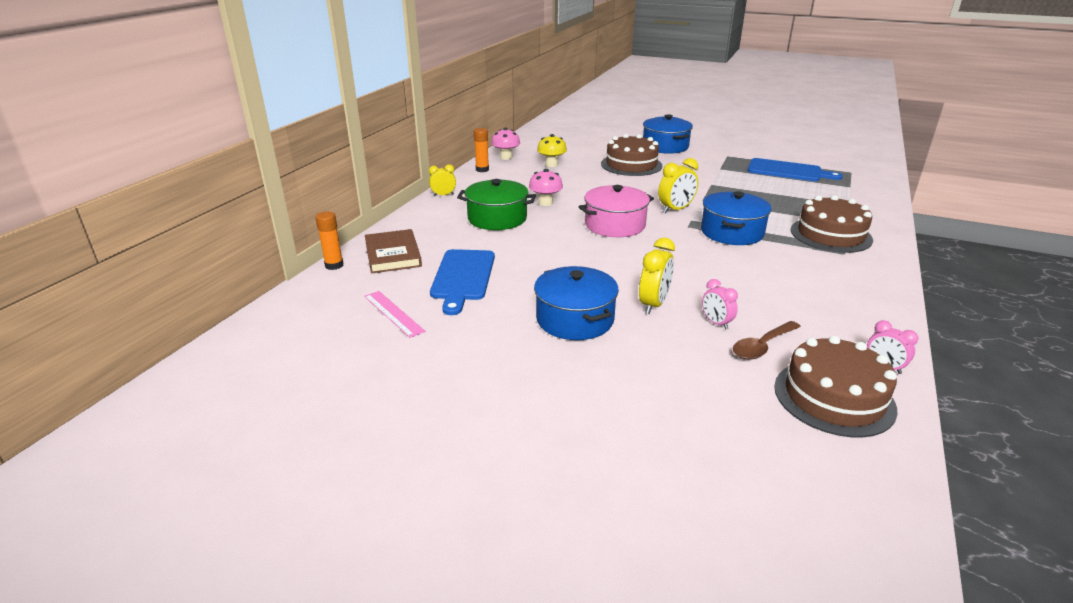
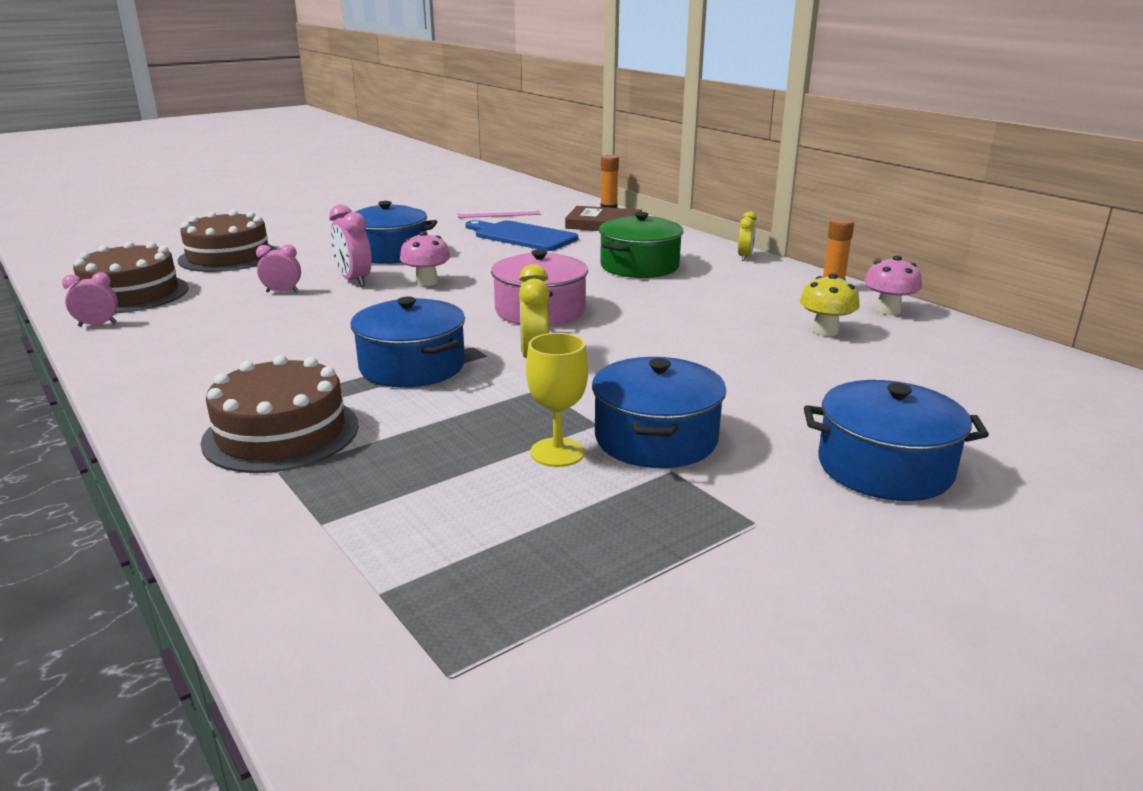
camera: 120 degrees right, 5 degrees down
pink mushroom [529,169,563,206] -> pink mushroom moved to [400,231,450,286]
brown cake [601,134,662,176] -> brown cake moved to [178,210,277,272]
yellow clock [639,238,675,314] -> pink clock [329,204,372,287]
brown spoon [733,321,801,360] -> none
blue cutting board [748,158,843,181] -> none
none -> yellow goblet [526,333,588,467]
none -> blue pot [592,357,726,468]

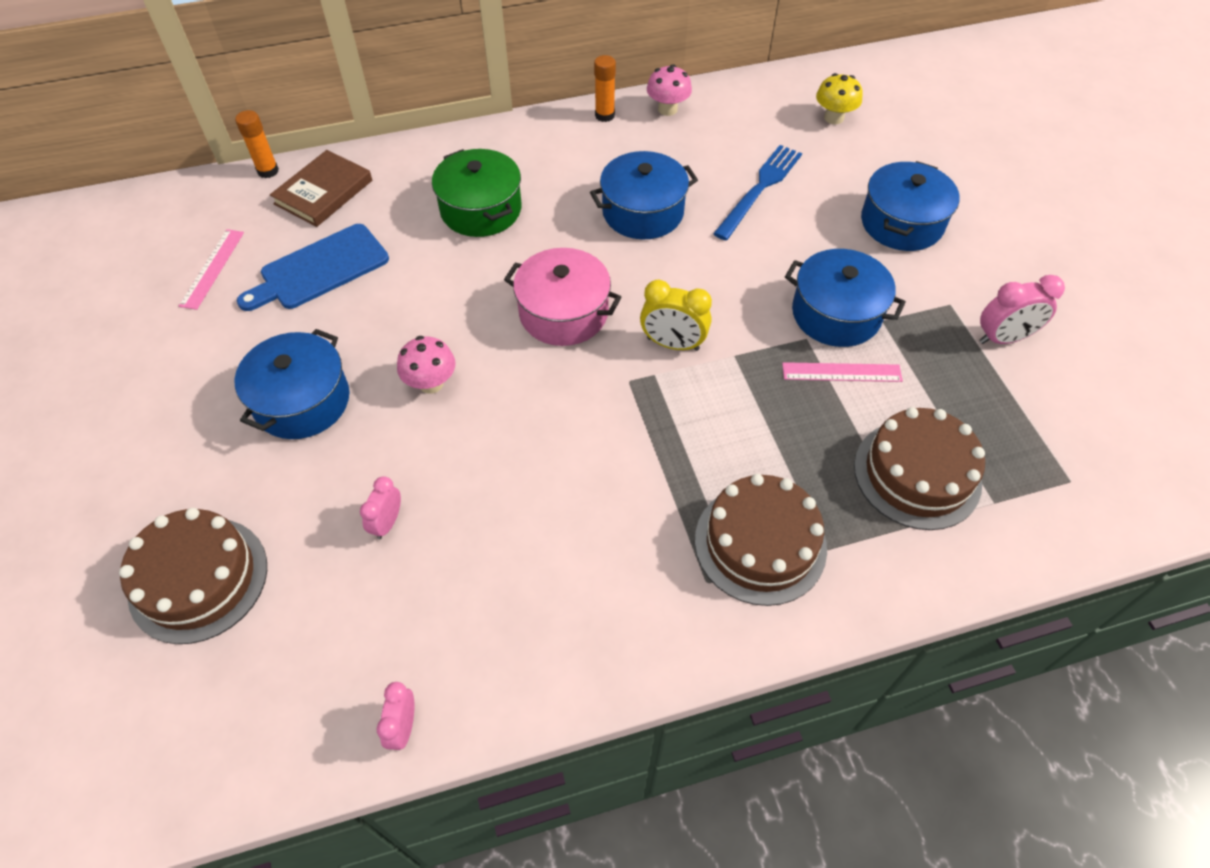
camera: 70 degrees left, 30 degrees up
brown cake [73,241,189,314] -> brown cake moved to [854,407,985,530]
pink clock [329,204,372,287] -> pink clock moved to [979,275,1065,344]
blue pot [351,297,465,387] -> blue pot moved to [590,151,698,240]
yellow goblet [526,333,588,467] -> pink ruler [782,362,903,382]
yellow clock [738,211,757,261] -> none
yellow mushroom [800,273,860,336] -> yellow mushroom moved to [816,73,863,124]
none -> blue fork [713,145,802,240]

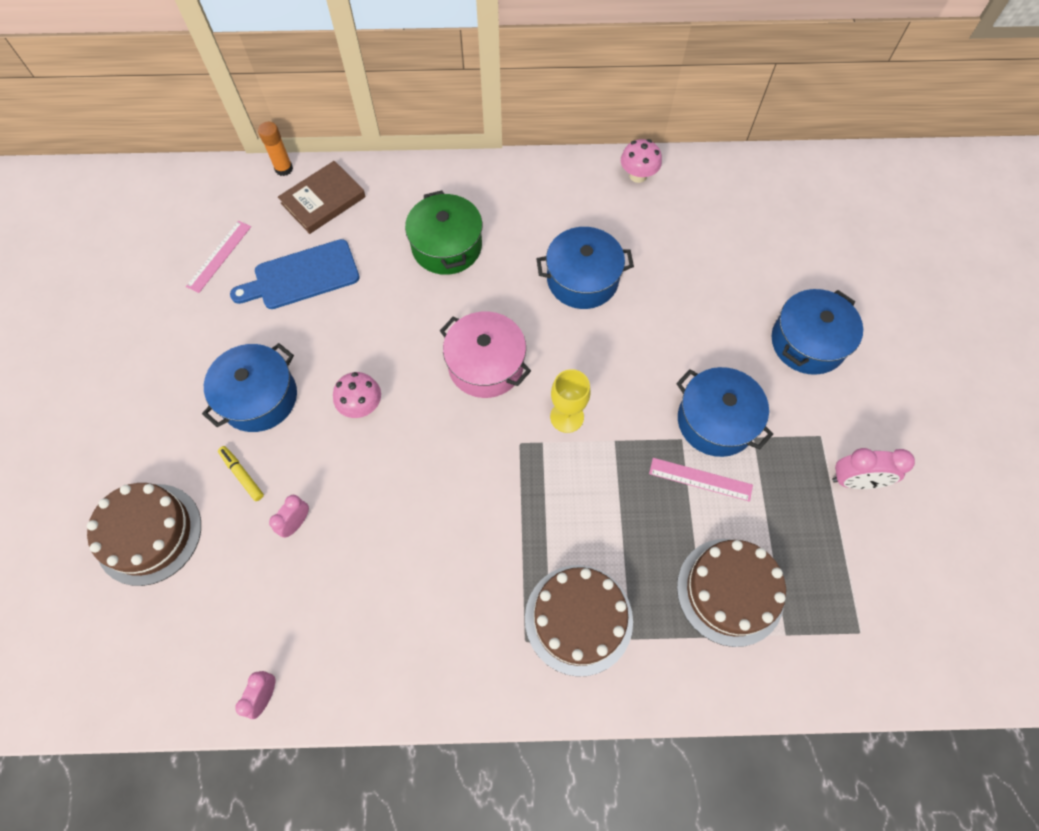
camera: 15 degrees right, 10 degrees up
orange glue stick [594,55,616,122] -> none
yellow clock [640,280,712,351] -> yellow goblet [550,369,591,433]
blue fork [713,145,802,240] -> none
yellow mushroom [816,73,863,124] -> none
none -> yellow marker [218,446,264,501]

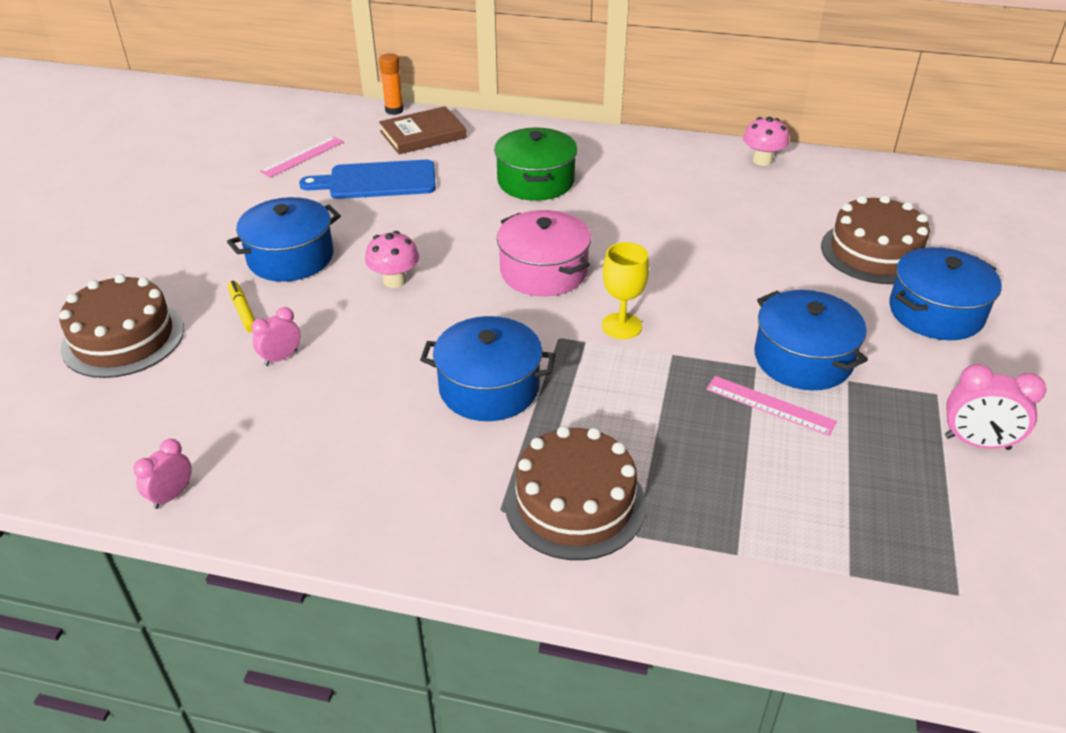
camera: 15 degrees right, 25 degrees down
blue pot [537,227,634,309] -> blue pot moved to [420,316,556,421]
brown cake [677,539,786,647] -> brown cake moved to [821,195,930,284]

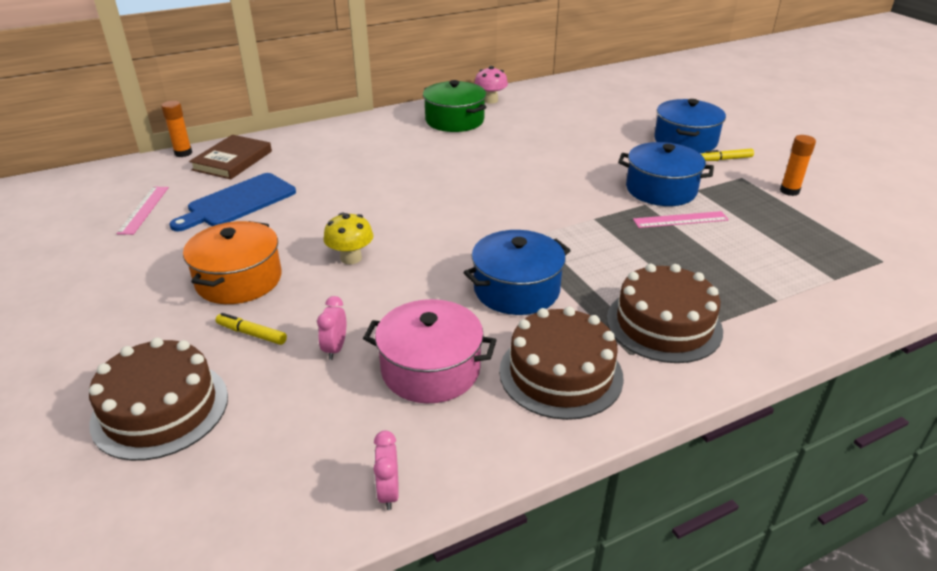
camera: 40 degrees left, 5 degrees down
blue pot [227,197,341,282] -> orange pot [183,221,282,304]
pink mushroom [365,231,419,288] -> yellow mushroom [324,213,373,264]
green pot [494,128,578,201] -> green pot moved to [423,80,487,132]
pink pot [497,210,591,296] -> pink pot moved to [363,299,496,403]
yellow goblet [602,242,649,339] -> none
brown cake [821,195,930,284] -> brown cake moved to [499,306,624,420]
pink clock [945,364,1046,450] -> orange glue stick [780,135,816,196]
none -> yellow marker [701,149,754,161]

